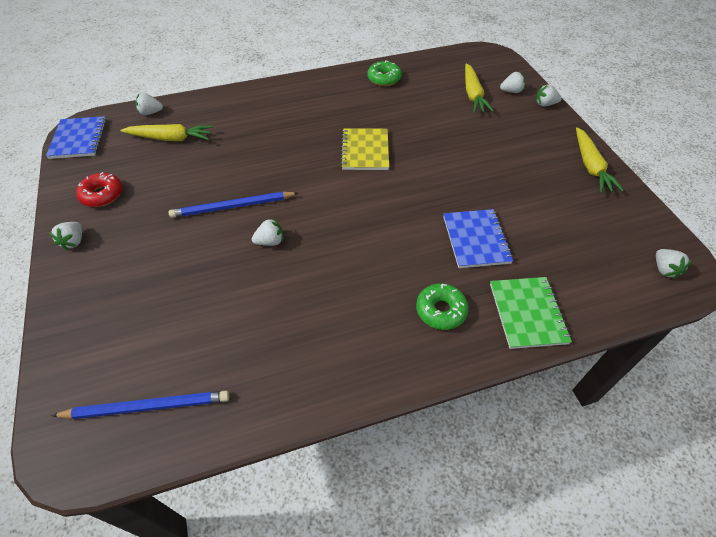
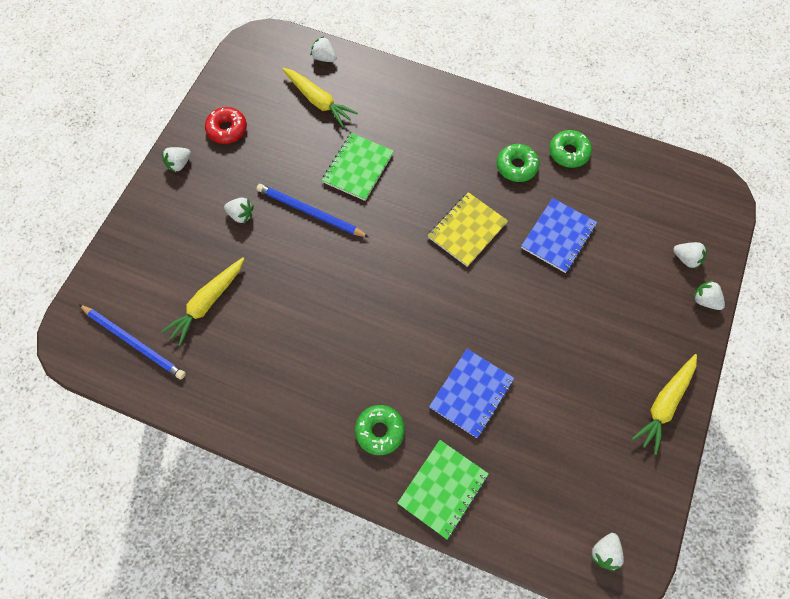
camera: 40 degrees right, 15 degrees up
blue notebook [46,116,107,159] -> blue notebook moved to [521,198,597,273]
white strawberry [252,218,283,246] -> white strawberry moved to [224,198,254,223]
yellow carrot [465,63,494,113] -> yellow carrot moved to [161,258,245,346]
none -> green notebook [322,133,394,201]
none -> green donut [497,144,540,182]

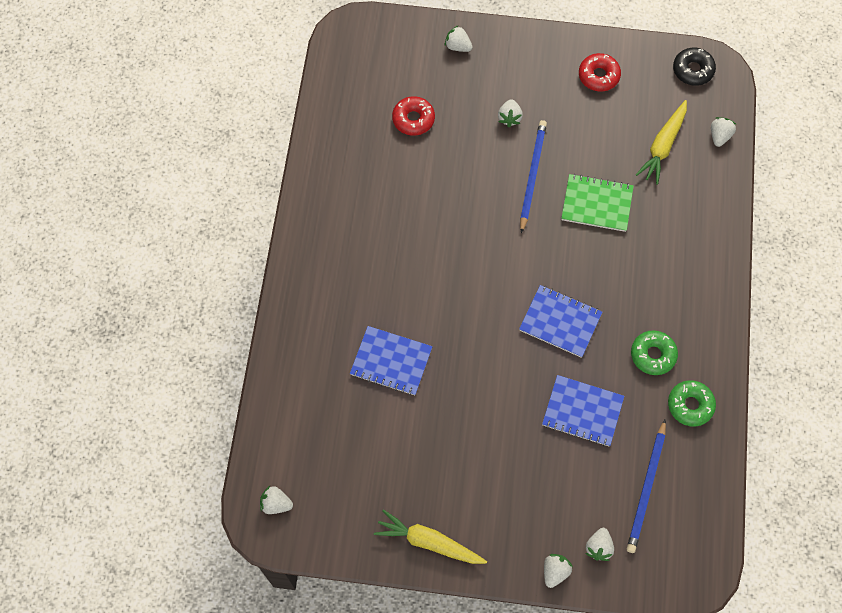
camera: 75 degrees right, 0 degrees up
blue pencil [79,304,186,379] -> blue pencil moved to [627,420,666,553]
yellow carrot [161,258,245,346] -> red donut [392,96,435,136]
white strawberry [162,147,191,172] -> white strawberry moved to [445,26,473,52]
green donut [355,405,405,455] -> none
green notebook [398,440,489,539] -> none
yellow notebook [428,192,508,267] -> blue notebook [519,285,602,358]
none -> black donut [673,48,716,86]

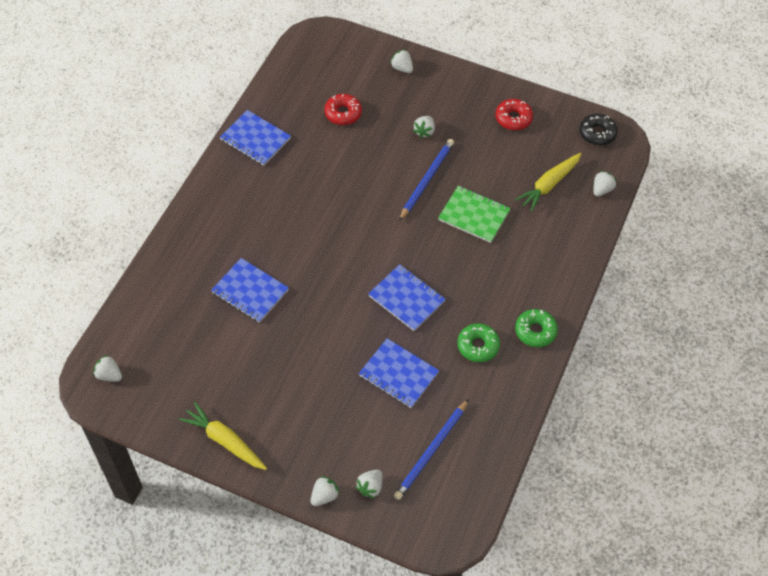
camera: 15 degrees right, 10 degrees down
green donut [668,380,716,427] -> green donut moved to [515,309,558,347]
none -> blue notebook [220,110,291,166]

